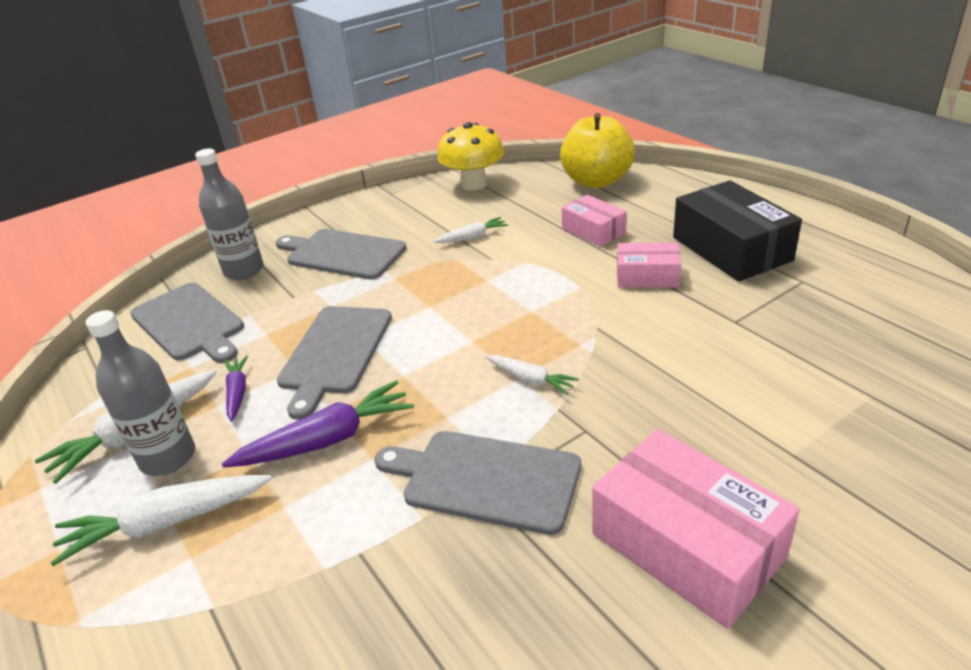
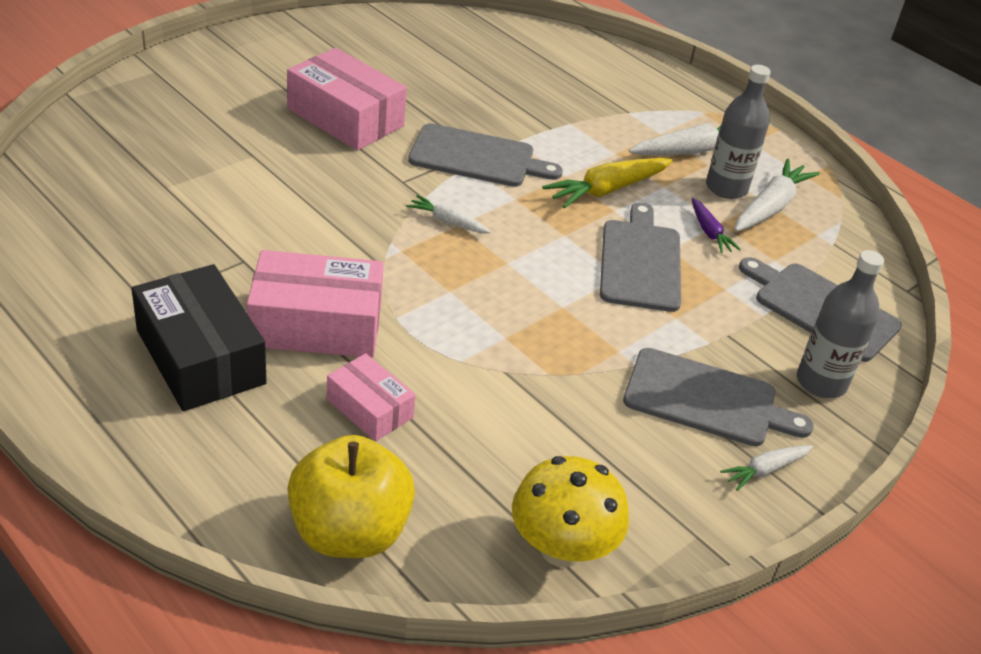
camera: 165 degrees right, 5 degrees up
purple carrot [222,380,414,468] -> yellow carrot [542,158,672,209]
white carrot [433,217,508,243] -> white carrot moved to [720,445,813,491]
pink box [617,242,681,288] -> pink box [246,250,384,358], size x1.75

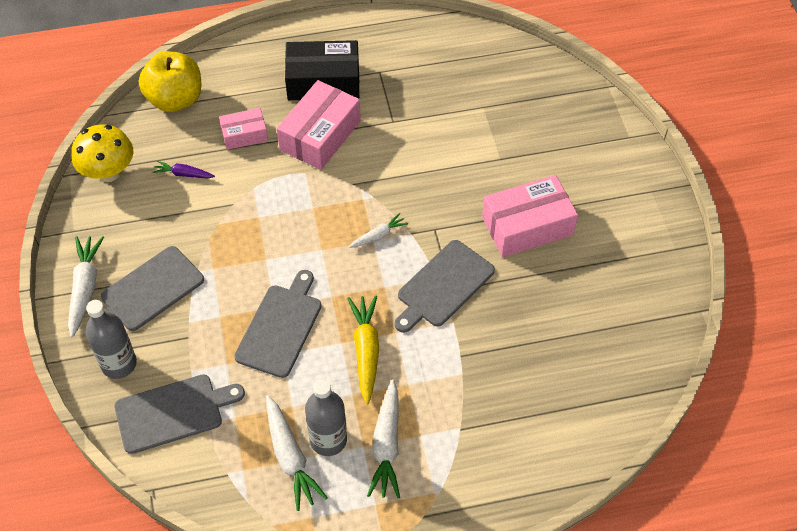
camera: 125 degrees right, 15 degrees up
grey cutting board [600,202,681,312] -> grey cutting board turned 105 degrees counterclockwise [234,270,321,378]
purple carrot [691,198,741,253] -> purple carrot moved to [153,161,215,179]
white carrot [720,445,813,491] -> white carrot [68,236,104,337], size x1.76

